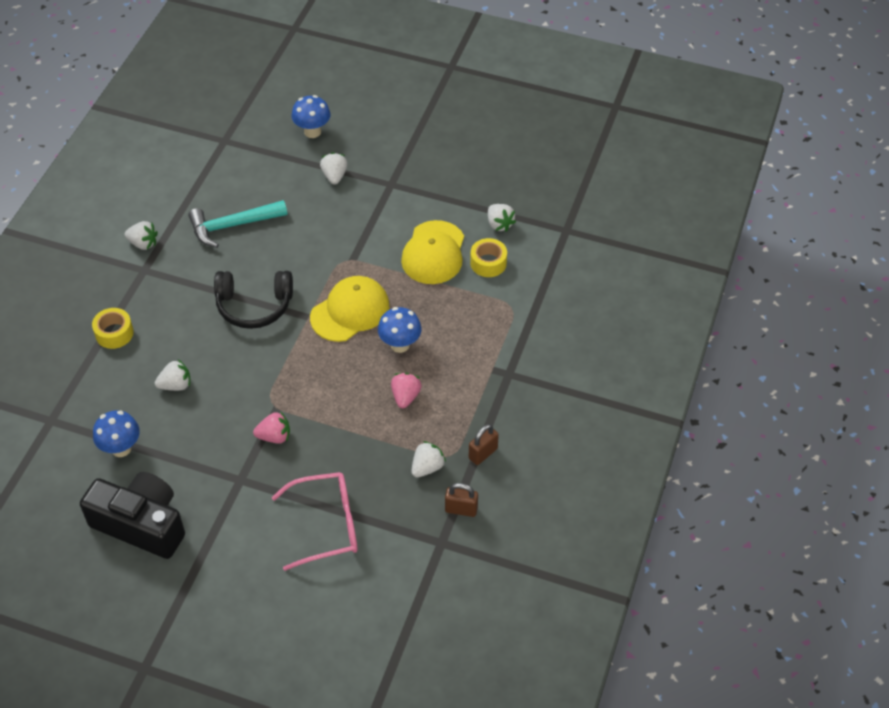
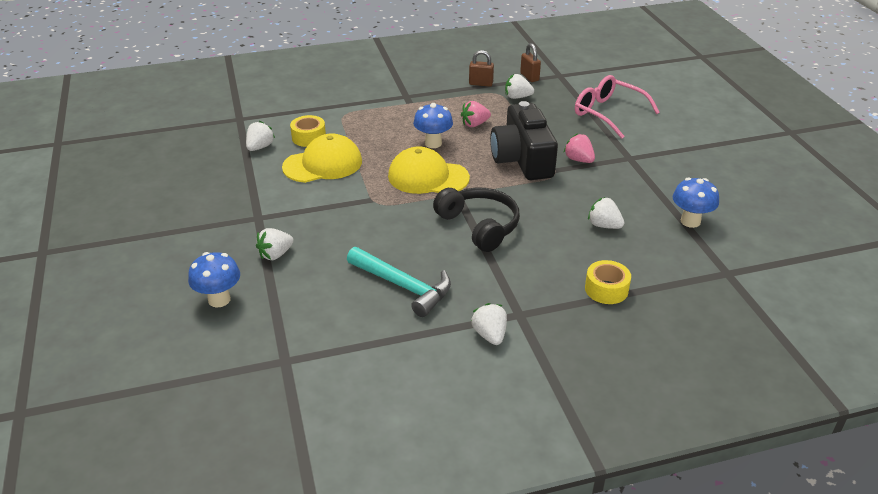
camera: 125 degrees left, 15 degrees down
black camera [80,472,185,559] -> black camera moved to [490,101,558,180]

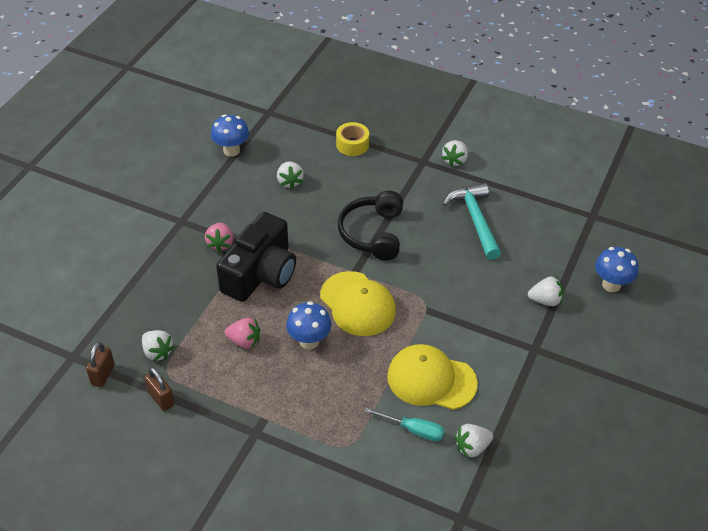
camera: 140 degrees left, 10 degrees up
yellow tape [290,115,326,147] -> turquoise screwdriver [364,408,445,441]
pink glasses [575,75,660,139] -> none

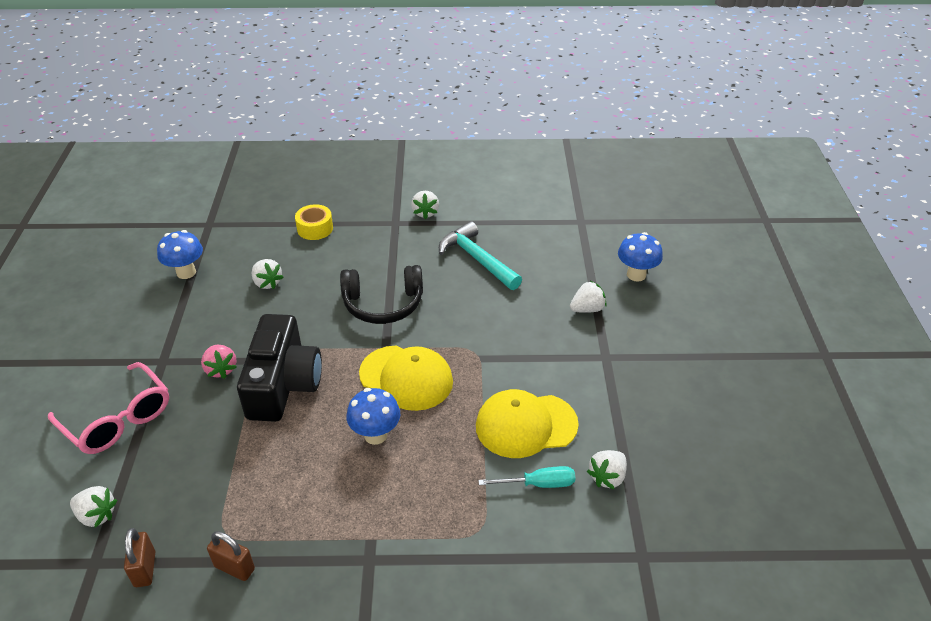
camera: 25 degrees left, 5 degrees down
white strawberry [142,330,175,361] -> white strawberry moved to [70,486,117,528]
pink strawberry [225,318,260,349] -> none
black headphones [338,191,403,260] -> black headphones turned 75 degrees counterclockwise [340,265,423,324]
none -> pink glasses [48,362,169,454]

